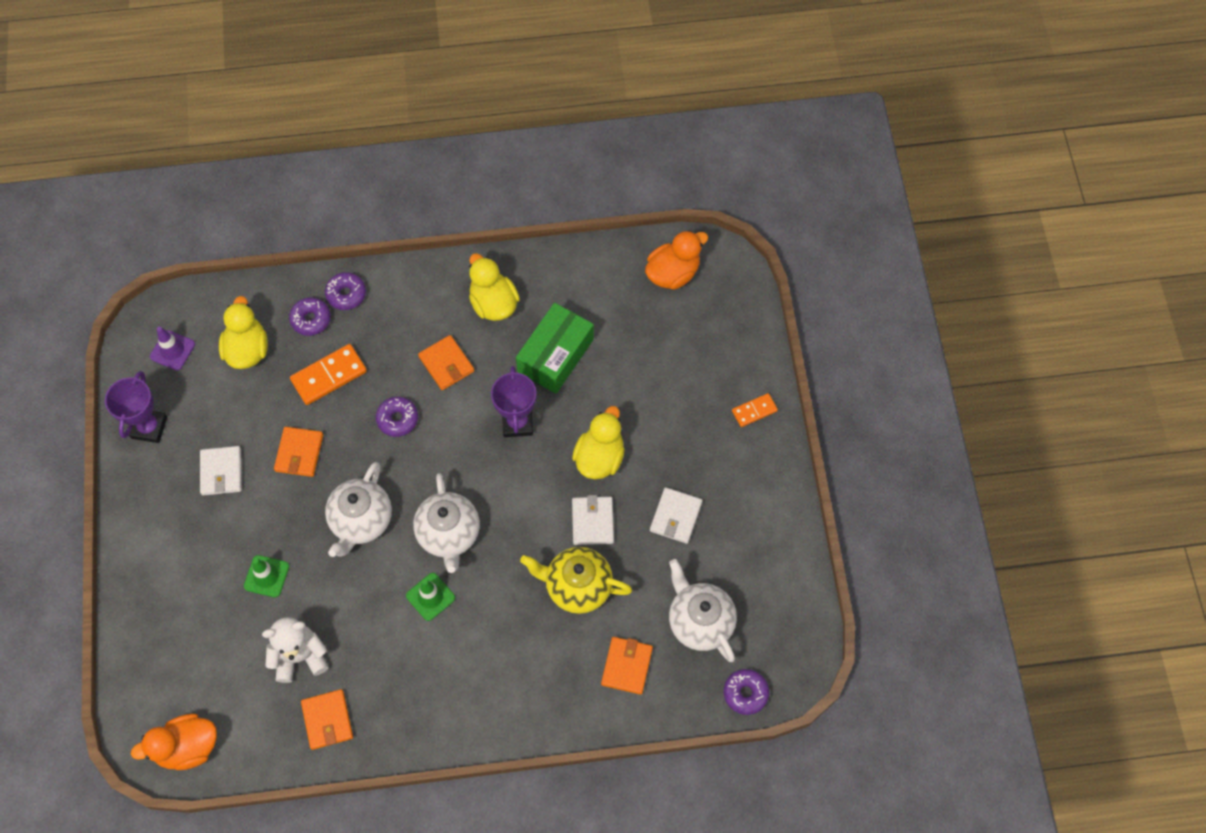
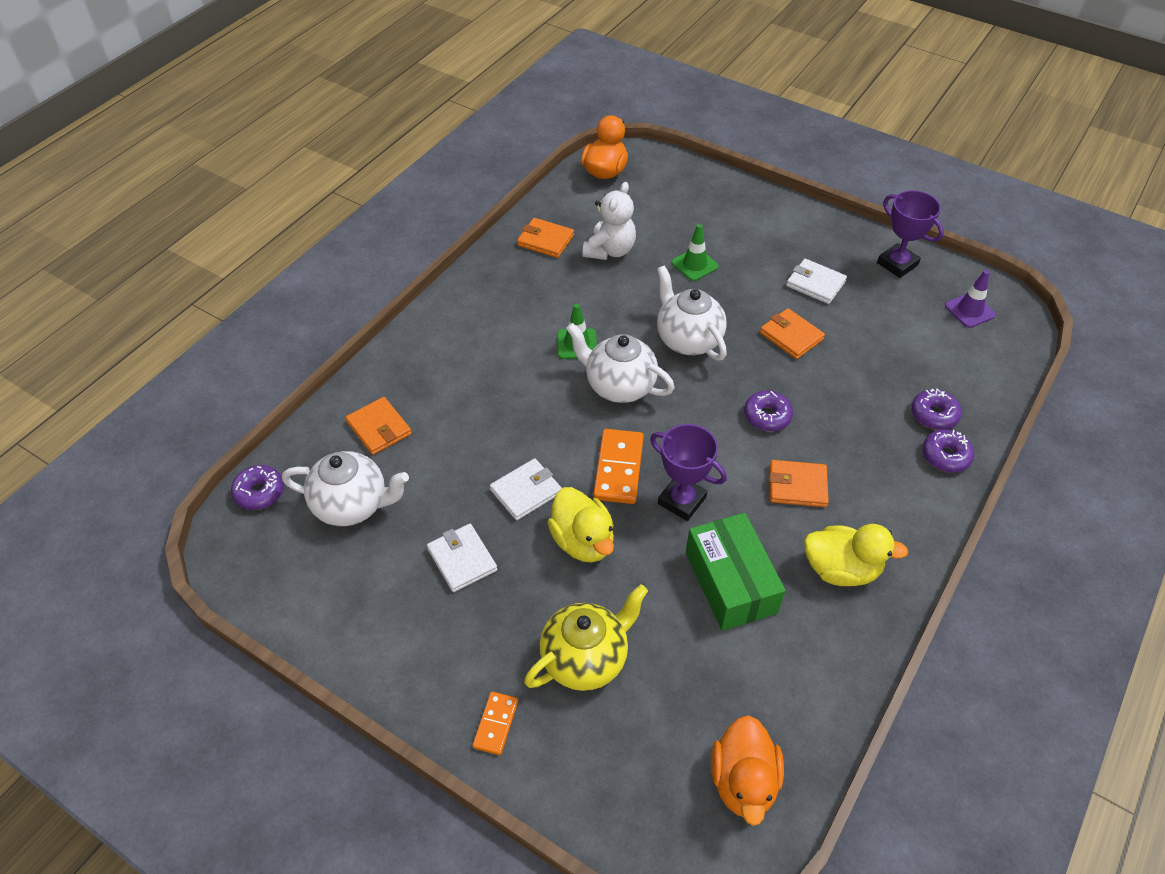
camera: 130 degrees right, 15 degrees down
yellow duck [219,296,268,369] -> none
orange domino [290,344,367,405] -> orange domino moved to [593,429,644,504]
yellow teapot [520,547,632,614] -> yellow teapot moved to [524,584,648,691]
white wallet [572,495,614,545] -> white wallet turned 75 degrees counterclockwise [490,458,562,520]

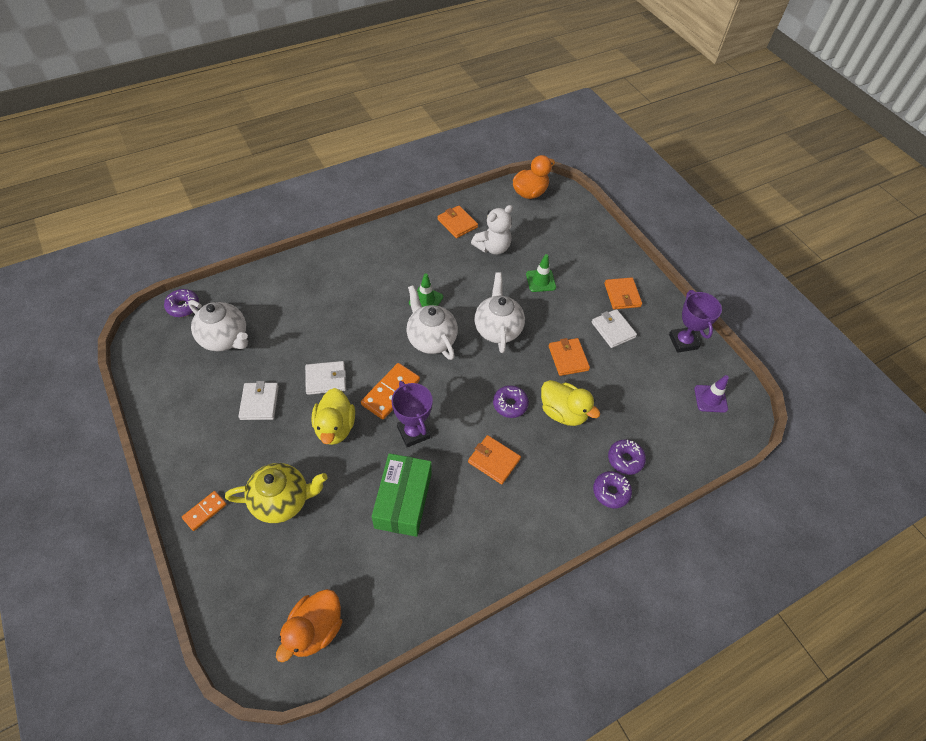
camera: 25 degrees right, 5 degrees up
orange wallet [346,397,412,455] -> orange wallet moved to [604,278,642,309]
yellow duck [804,524,908,586] -> yellow duck moved to [541,380,600,426]

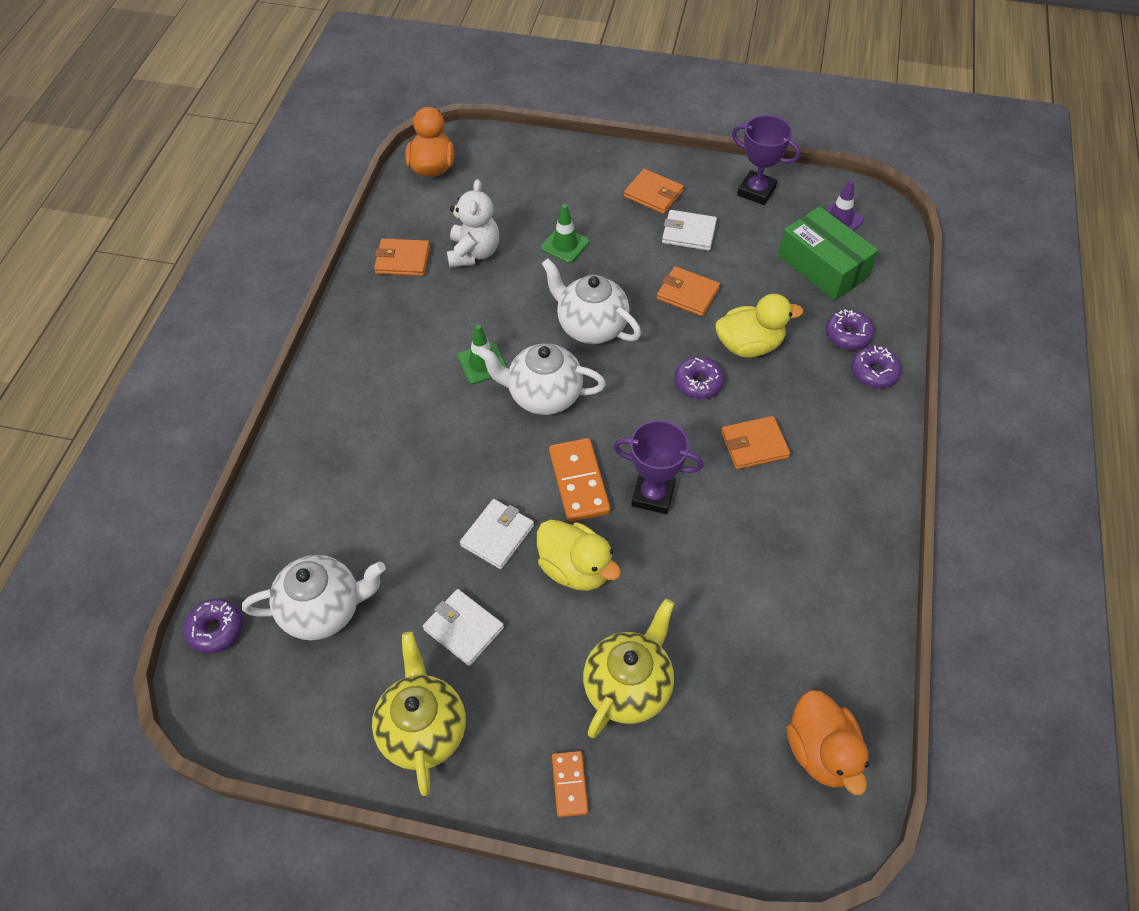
camera: 45 degrees left, 0 degrees up
green box [372,453,431,537] -> green box moved to [778,206,878,301]
none -> yellow teapot [372,632,466,796]

